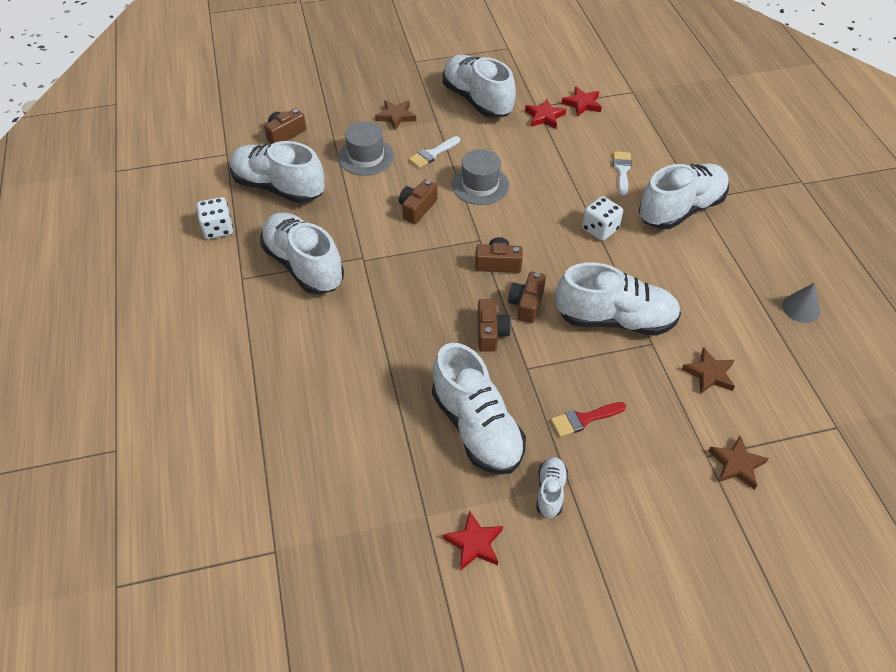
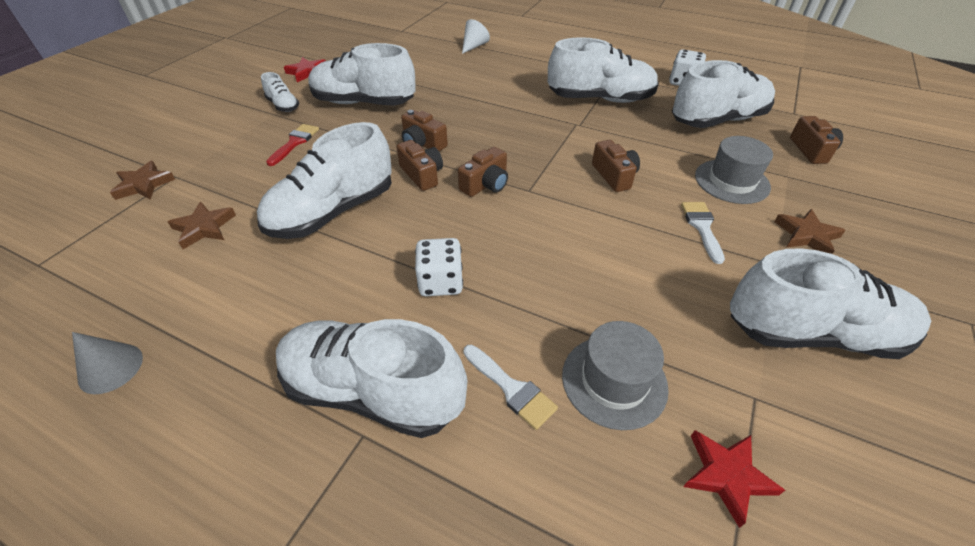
camera: 130 degrees right, 5 degrees down
grey hat [452,149,509,205] -> grey hat moved to [562,321,669,430]
red star [525,99,566,129] -> none
white shoe [639,164,729,229] -> white shoe turned 105 degrees clockwise [276,319,467,438]
none -> white cone [462,19,490,54]

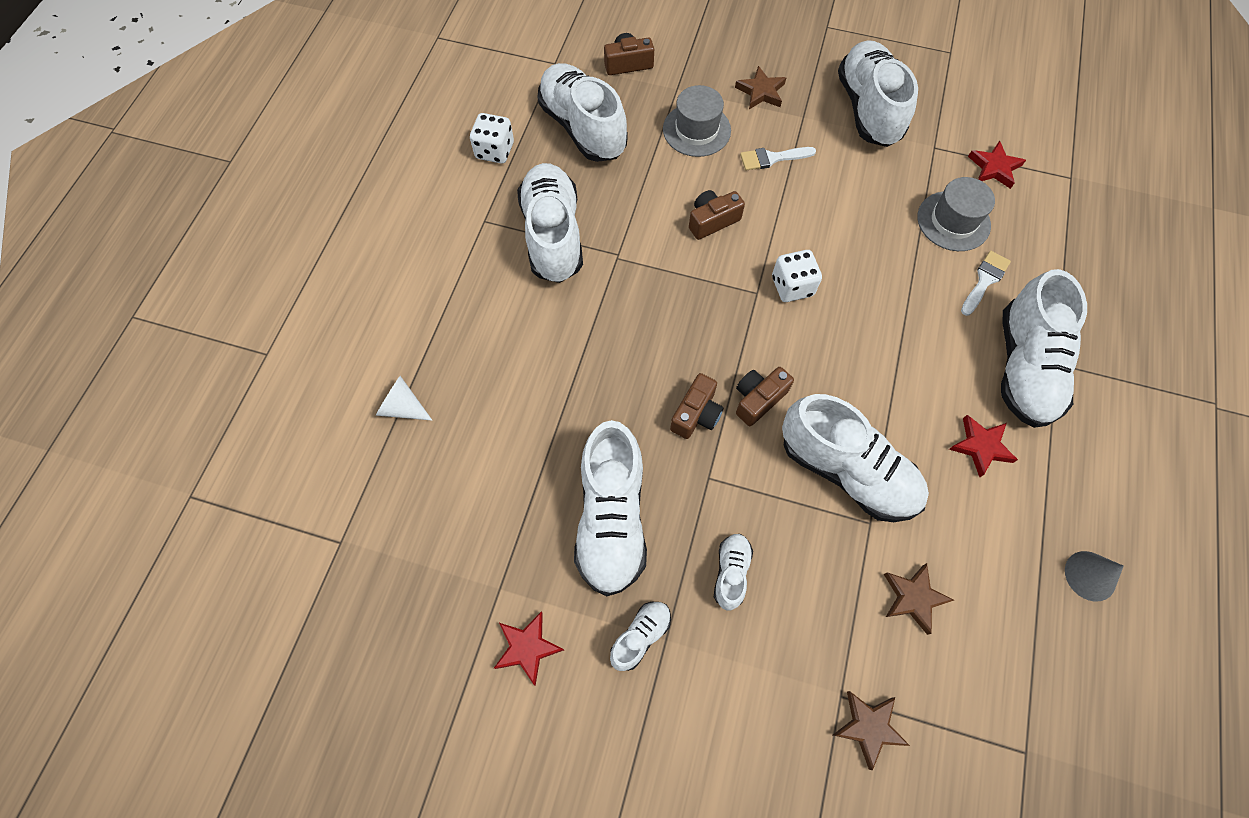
camera: 100 degrees left, 20 degrees up
red brush [266,124,319,166] -> white shoe [714,534,753,611]
white dice [415,238,463,296] -> white dice moved to [772,250,822,302]
brown camera [458,147,508,197] -> none
none -> red star [949,415,1018,477]

